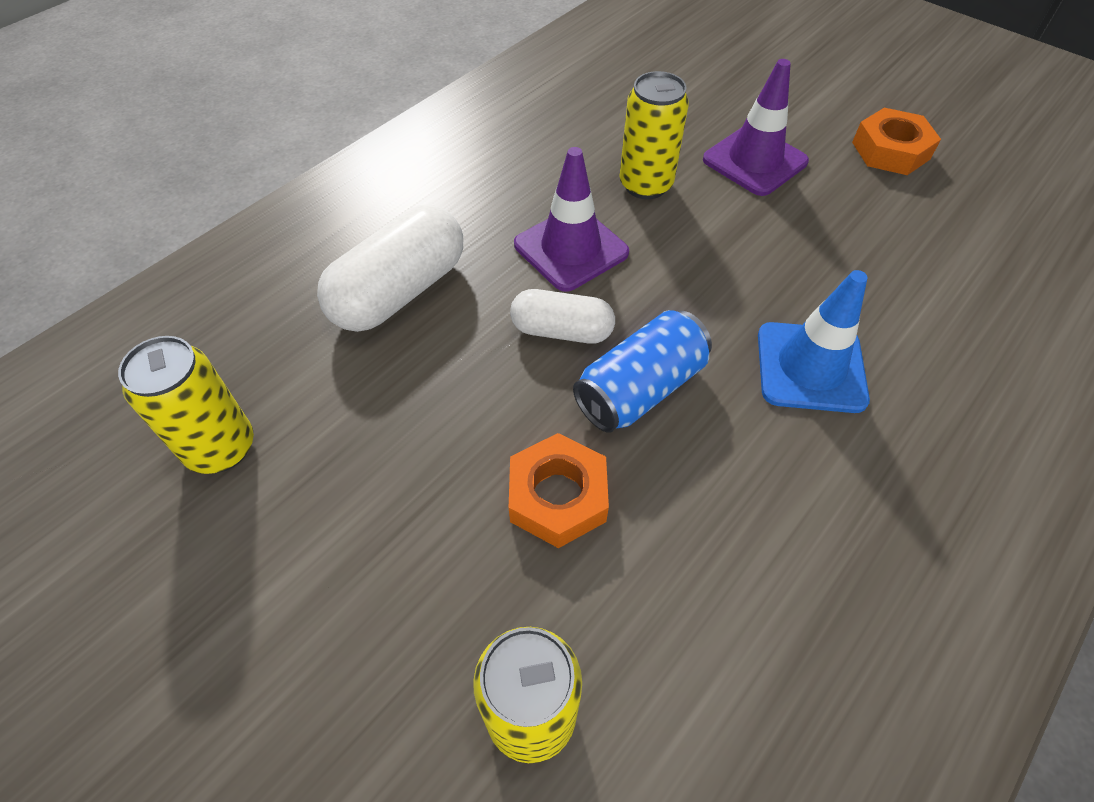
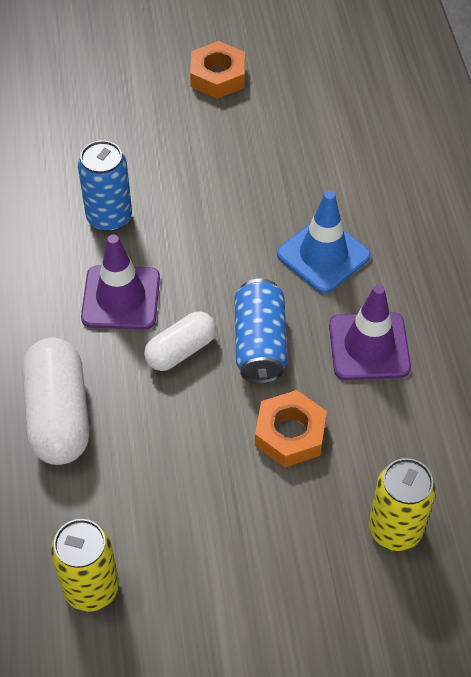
camera: 50 degrees left, 0 degrees up
yellow can [620,71,689,199] -> blue can [78,140,132,232]
purple traffic cone [703,59,809,196] -> purple traffic cone moved to [329,285,411,380]

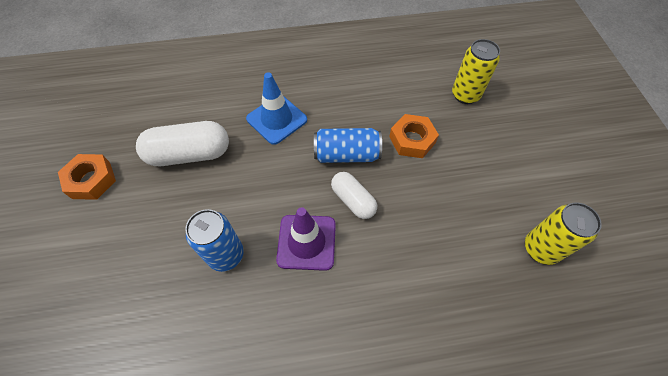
camera: 90 degrees left, 5 degrees up
white capsule [22,338,89,465] -> white capsule moved to [136,121,229,166]
purple traffic cone [329,285,411,380] -> none

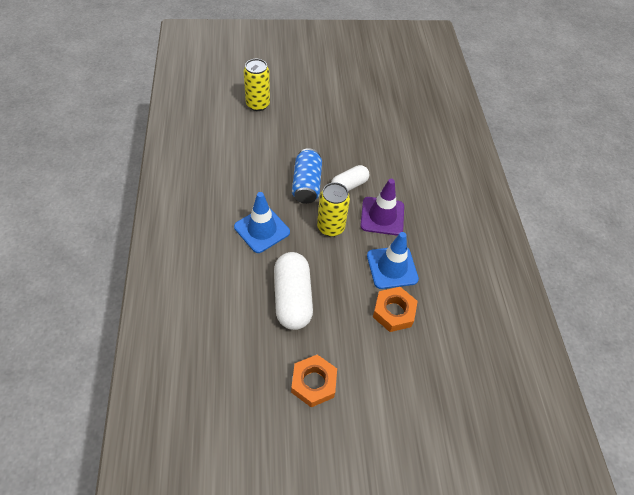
camera: 90 degrees left, 5 degrees down
blue can [185,209,244,272] -> blue traffic cone [367,232,419,289]
orange nut [389,114,439,158] -> orange nut moved to [373,287,418,332]
yellow can [525,202,602,265] -> yellow can moved to [317,182,350,237]

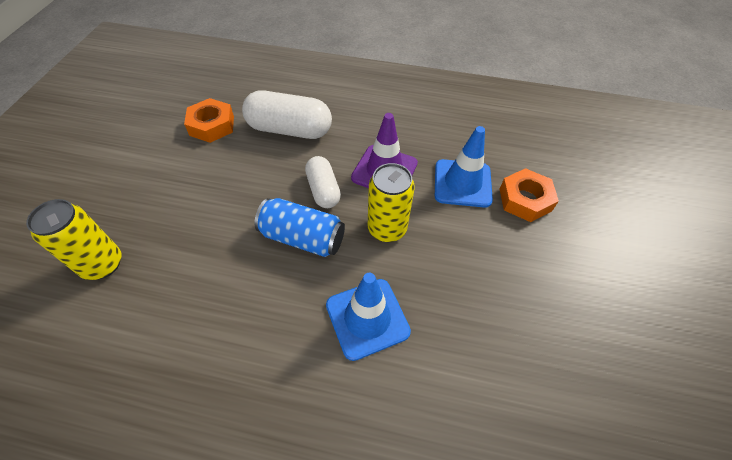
camera: 70 degrees left, 0 degrees up
white capsule [274,252,313,330] -> white capsule moved to [242,90,332,139]
orange nut [291,355,337,407] -> orange nut moved to [184,98,234,143]

